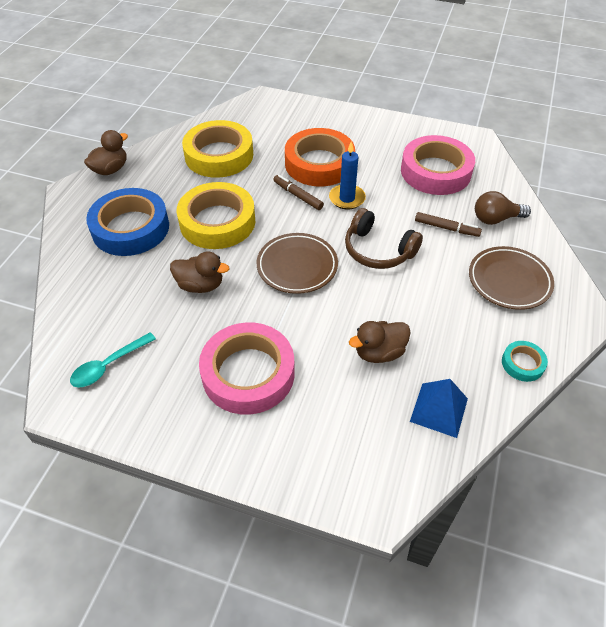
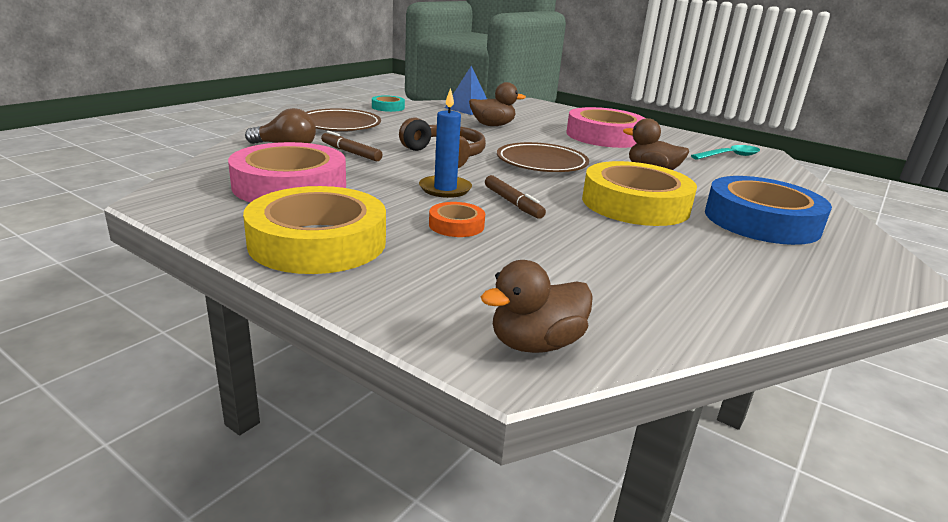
camera: 165 degrees left, 25 degrees down
brown duck [84,130,128,175] -> brown duck moved to [481,260,593,353]
yellow tape [182,120,253,178] -> yellow tape moved to [243,186,386,274]
orange tape [285,128,355,186] -> orange tape [429,202,485,237], size x0.46

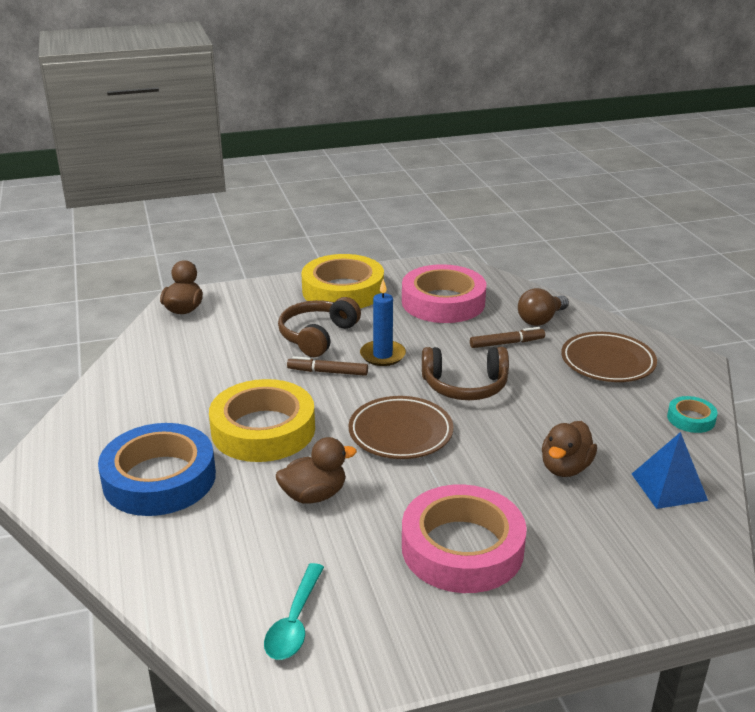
camera: 130 degrees right, 5 degrees up
orange tape [429,202,485,237] -> brown headphones [278,297,361,357]

